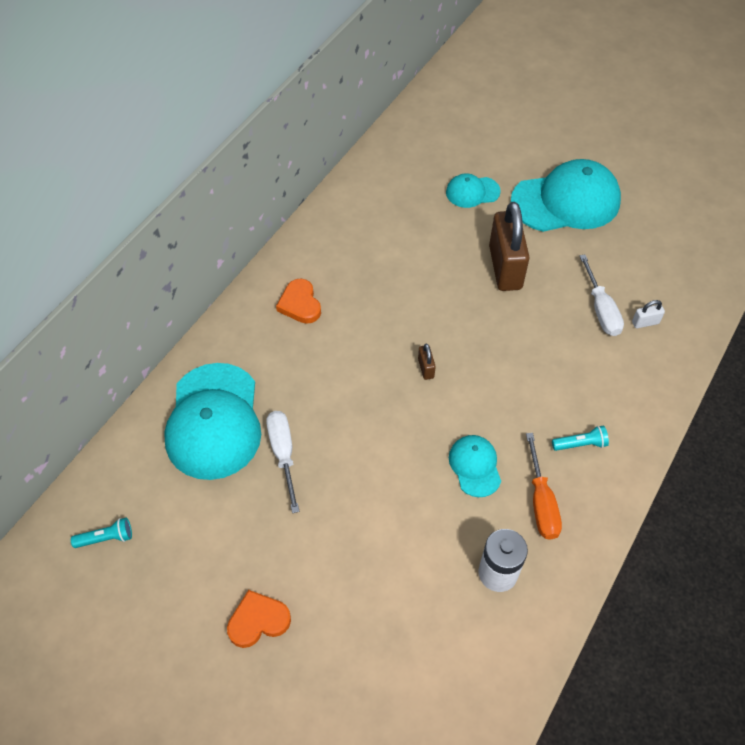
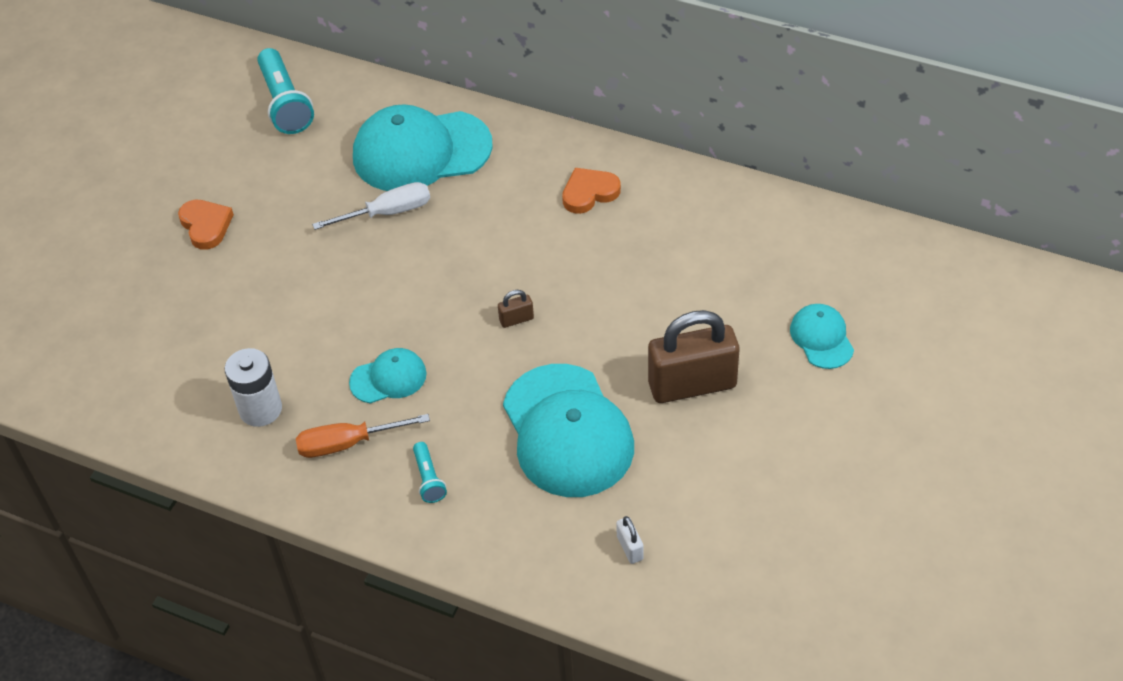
camera: 85 degrees right, 5 degrees down
turquoise flashlight [71,518,132,548] -> turquoise flashlight [257,48,314,134], size x1.96
turquoise cap [511,159,621,232] -> turquoise cap moved to [503,364,634,497]
white screwdriver [580,255,624,336] -> none

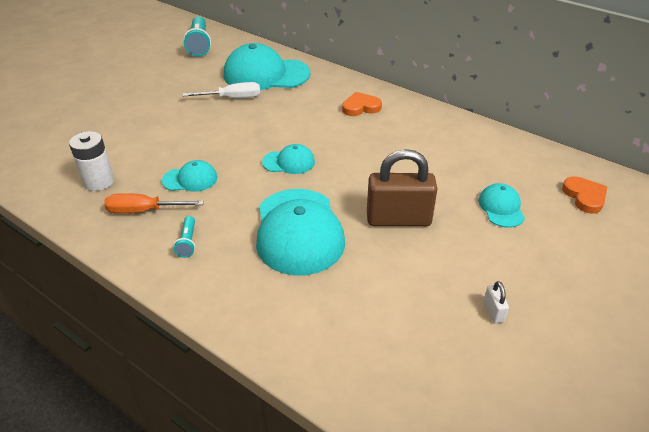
camera: 10 degrees right, 10 degrees down
orange heart [178,200,234,250] -> orange heart moved to [562,176,607,214]
brown padlock [498,290,534,328] -> turquoise cap [262,144,315,174]
white padlock [616,516,644,564] -> white padlock moved to [484,281,509,323]

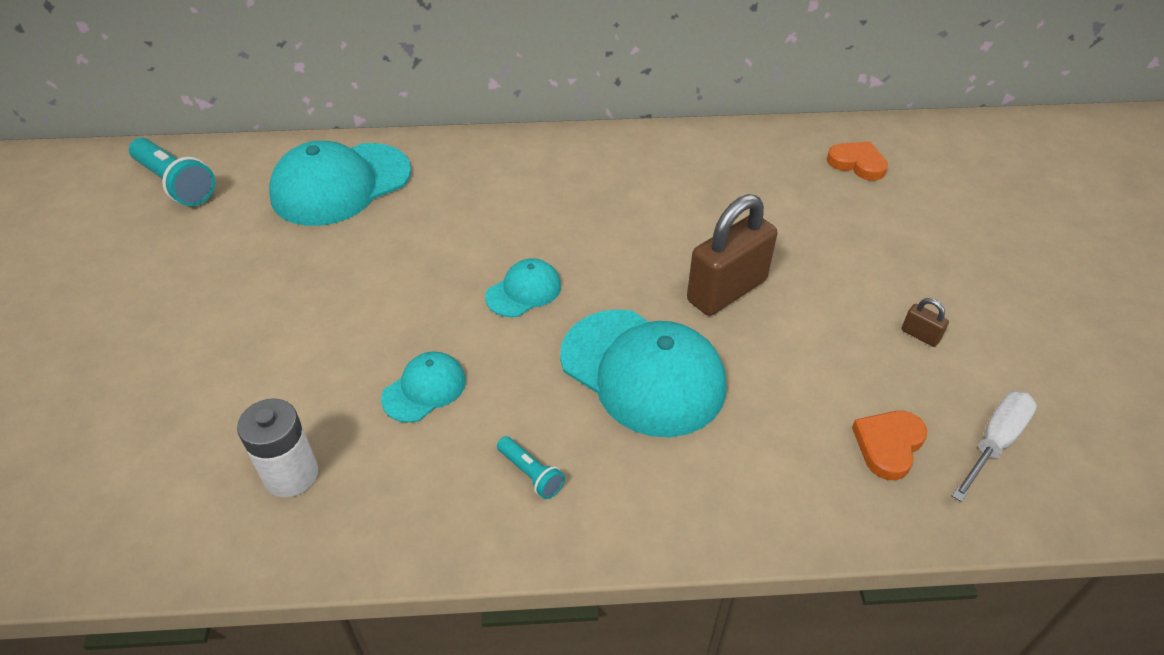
camera: 40 degrees left, 5 degrees up
orange screwdriver [104,193,204,214] -> none
white screwdriver [183,82,260,98] -> white screwdriver moved to [952,391,1037,502]
orange heart [342,92,382,116] -> orange heart moved to [852,411,927,480]
turquoise cap [478,183,525,228] -> none
white padlock [484,281,509,323] -> brown padlock [901,298,949,347]

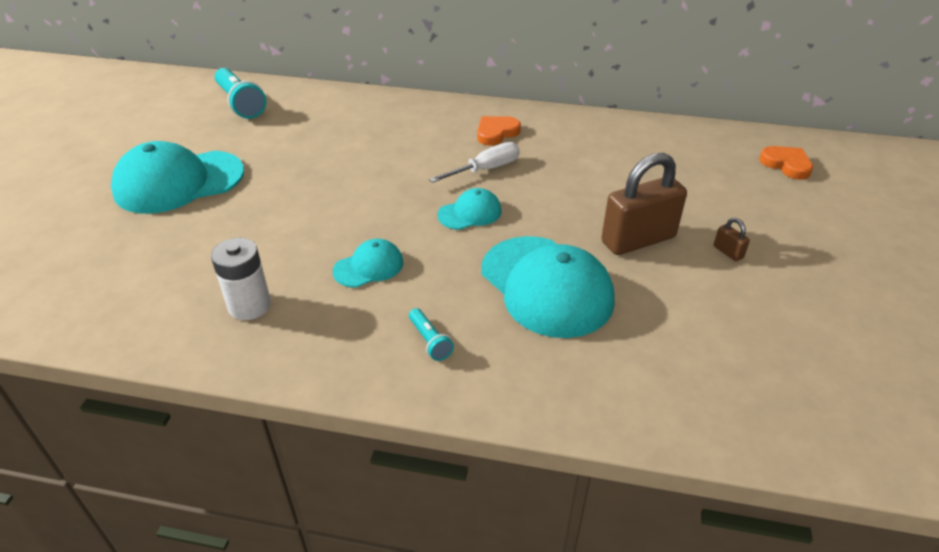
camera: 15 degrees right, 5 degrees down
turquoise cap [269,141,411,226] -> turquoise cap moved to [111,141,244,214]
orange heart [852,411,927,480] -> orange heart moved to [477,116,521,146]
brown padlock [901,298,949,347] -> brown padlock moved to [714,218,750,262]
white screwdriver [952,391,1037,502] -> white screwdriver moved to [429,142,520,183]

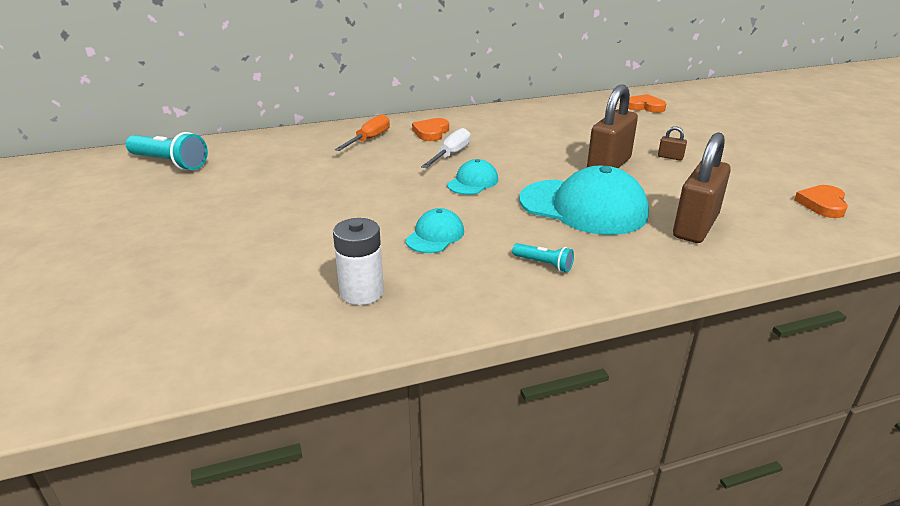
camera: 30 degrees left, 10 degrees down
turquoise cap [111,141,244,214] -> none
none -> orange screwdriver [335,114,390,151]
none -> brown padlock [673,132,731,243]
none -> orange heart [794,185,848,218]

